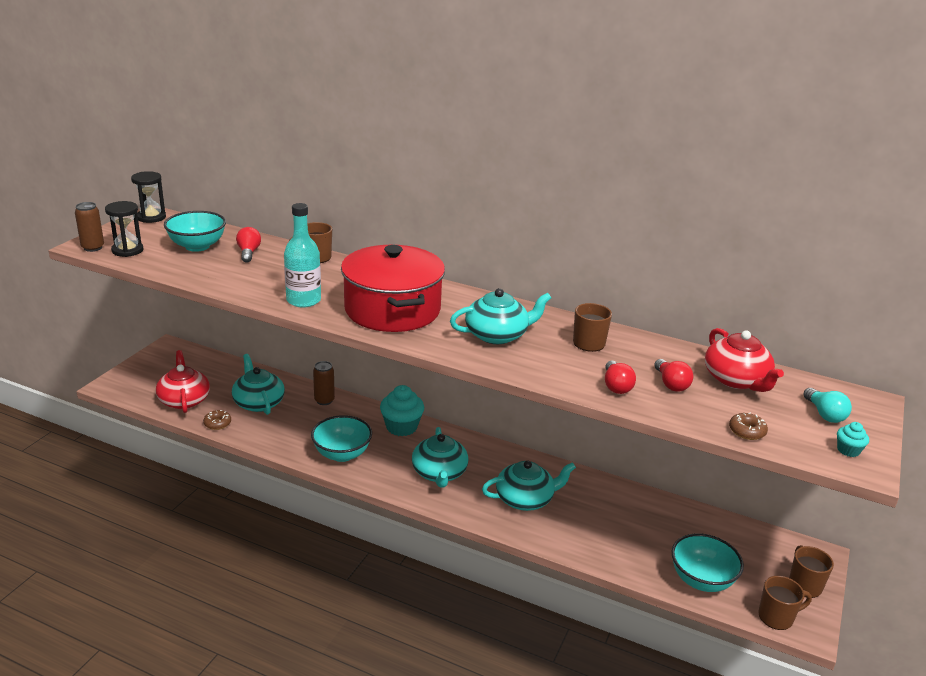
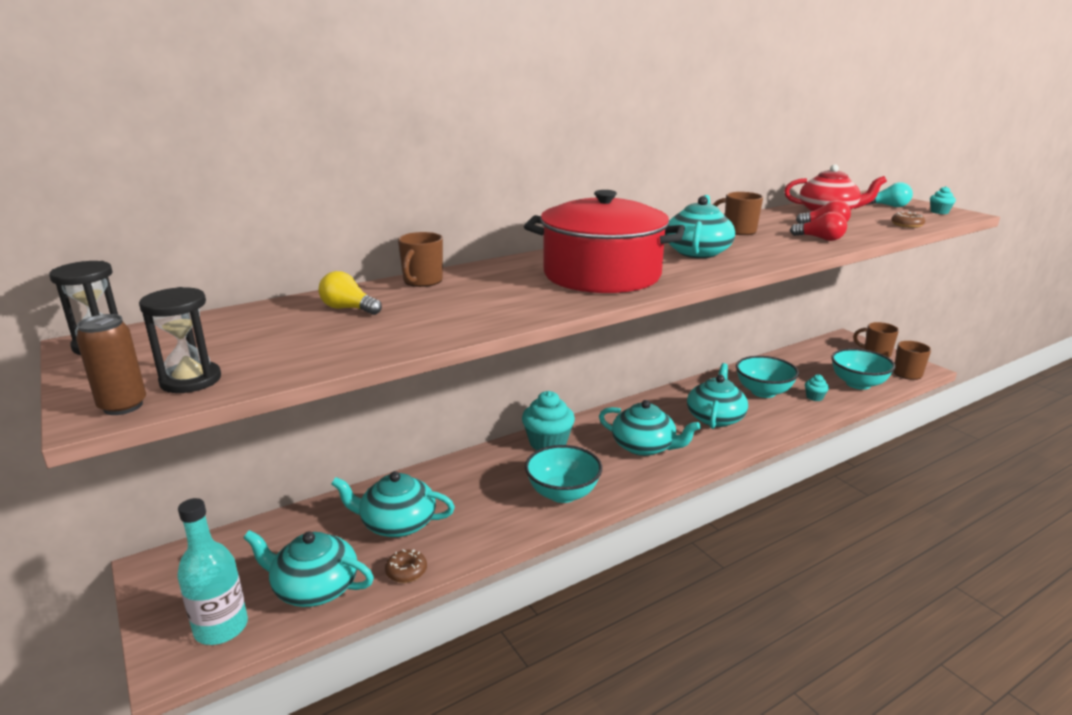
camera: 55 degrees left, 5 degrees down
red teapot [156,350,210,413] -> turquoise teapot [243,530,374,607]
turquoise bowl [164,211,226,252] -> turquoise bowl moved to [736,356,799,398]
red light bulb [236,227,261,262] -> yellow light bulb [319,271,382,315]
turquoise bottle [284,203,321,307] -> turquoise bottle moved to [177,498,248,645]
brown can [313,361,335,405] -> none
none -> turquoise cupcake [805,374,829,401]

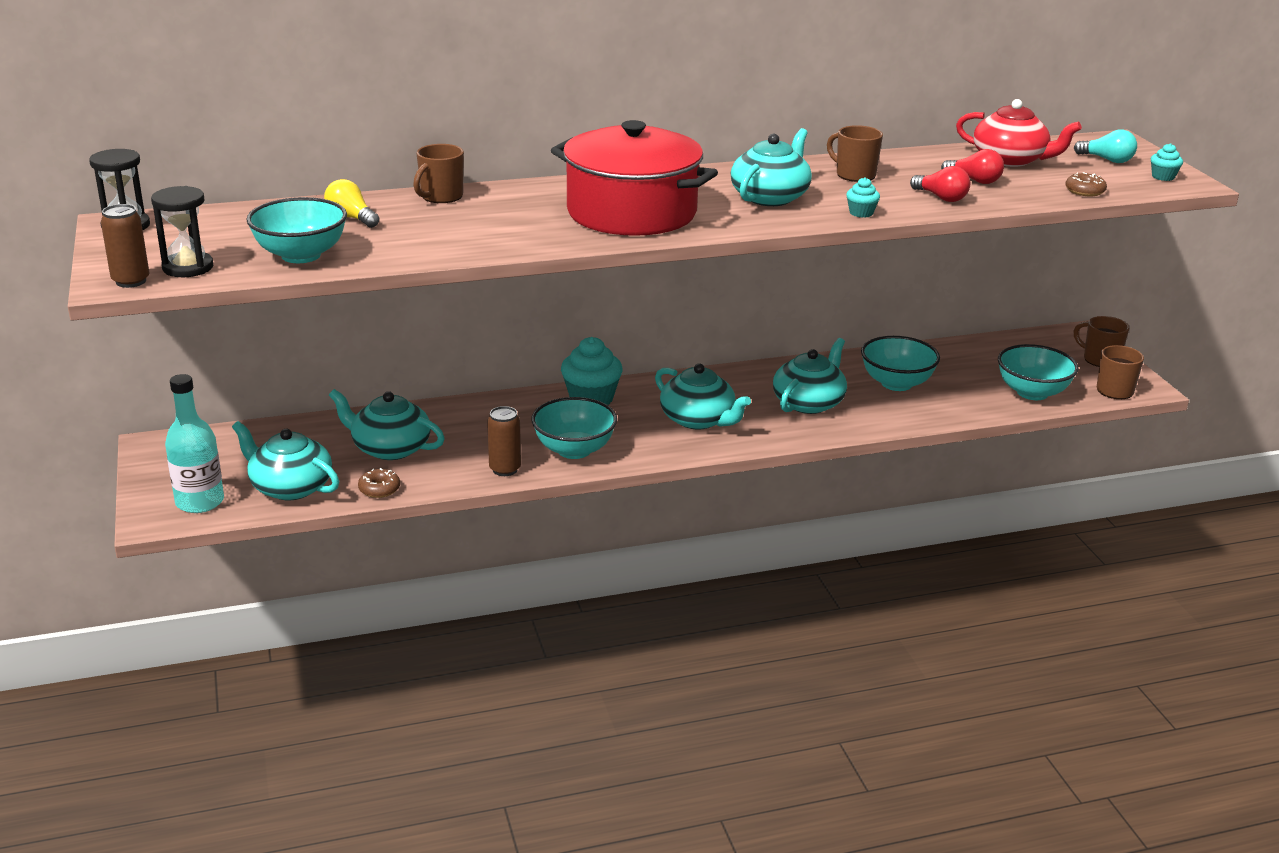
camera: 15 degrees right, 5 degrees up
turquoise cupcake [805,374,829,401] -> turquoise cupcake moved to [846,177,880,218]
none -> turquoise bowl [246,197,347,263]
none -> brown can [487,406,521,476]

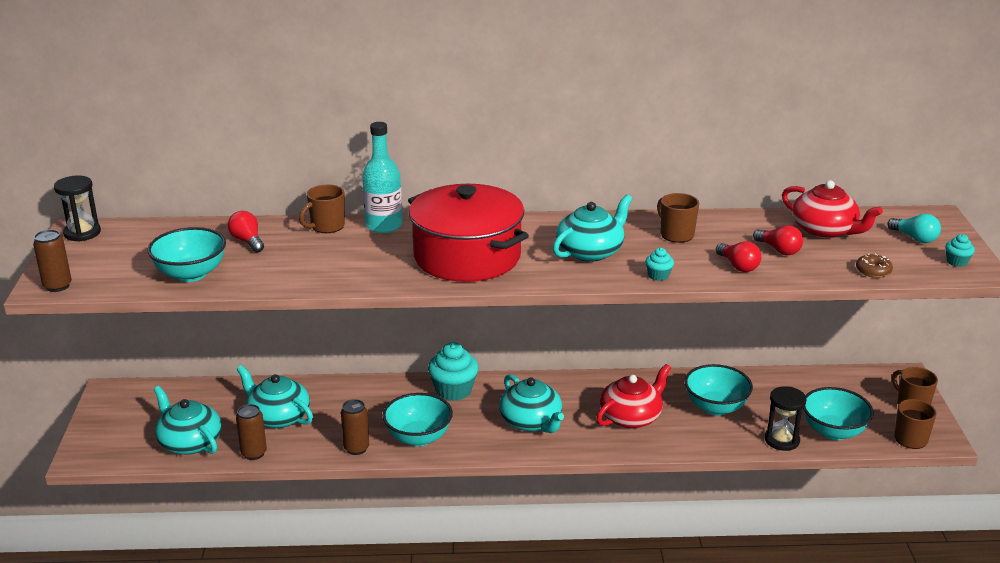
camera: 15 degrees right, 0 degrees up
black hourglass [151,186,213,277] -> black hourglass moved to [765,386,806,451]
turquoise bottle [165,374,224,513] -> turquoise bottle moved to [362,122,402,233]
yellow light bulb [324,179,380,228] -> red light bulb [228,211,264,252]
brown donut [358,468,400,498] -> brown can [236,404,267,460]
turquoise teapot [773,338,847,414] -> red teapot [596,364,671,428]

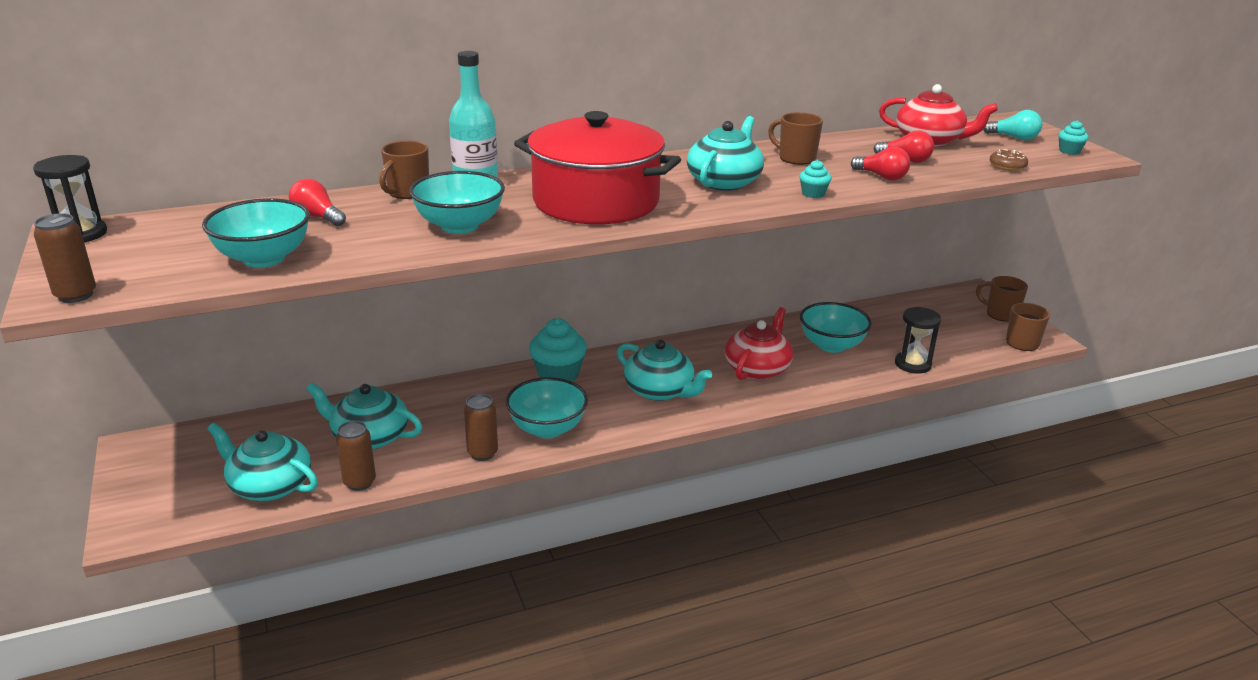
camera: 20 degrees left, 0 degrees up
turquoise bowl [803,387,874,440] -> turquoise bowl moved to [409,171,505,234]

